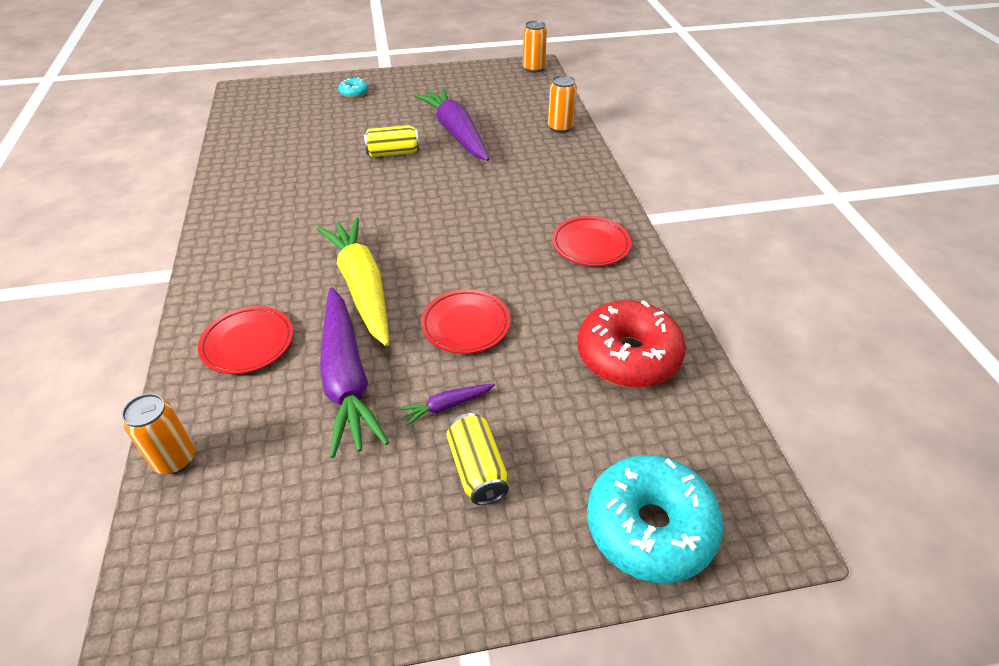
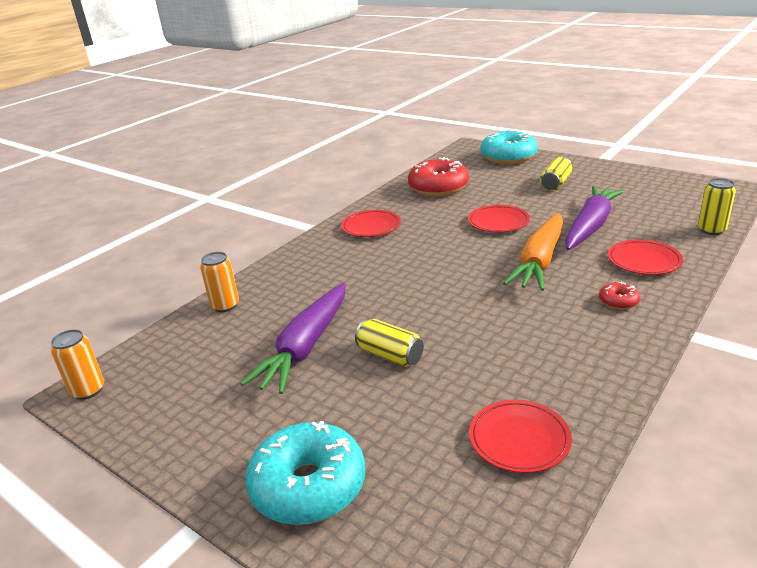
camera: 130 degrees left, 15 degrees down
orange can [121,393,195,474] -> yellow can [698,178,736,235]
yellow carrot [317,217,389,346] -> orange carrot [503,213,563,291]
turquoise donut [338,78,368,98] -> turquoise donut [245,421,365,525], size x2.26
purple carrot [399,384,495,426] -> none
none -> red plate [469,400,572,473]
none -> red donut [599,282,640,310]

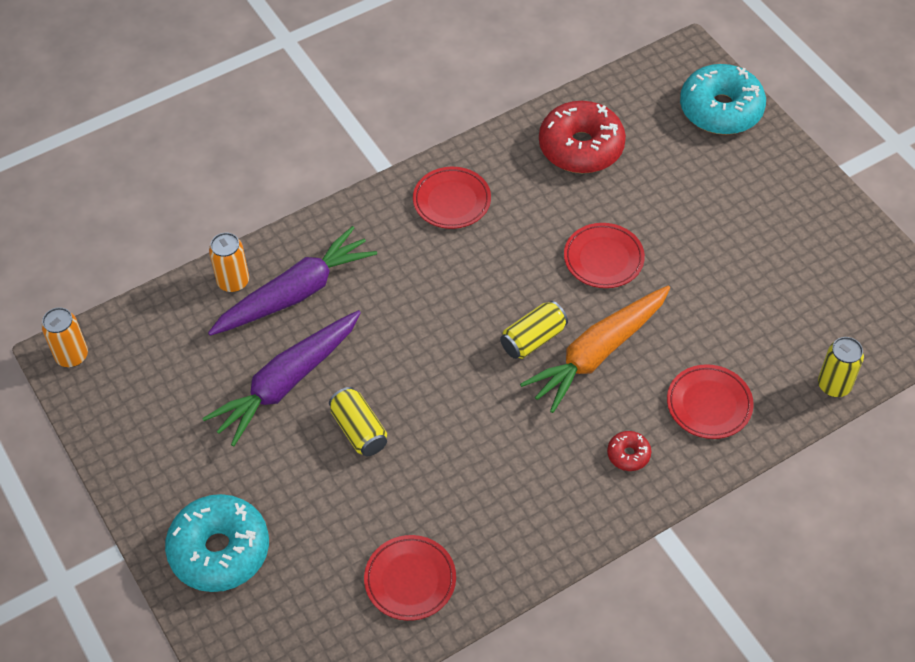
camera: 20 degrees right, 25 degrees up
yellow can [540,157,572,191] -> yellow can moved to [500,301,568,359]
purple carrot [565,186,625,250] -> purple carrot moved to [208,226,377,336]

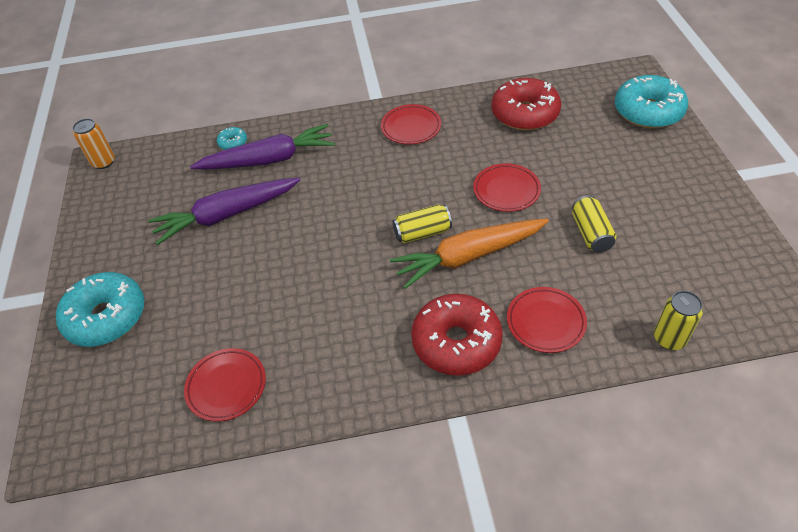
camera: 25 degrees right, 5 degrees down
orange can [209,233,249,292] -> turquoise donut [217,127,247,150]
yellow can [329,387,387,456] -> yellow can moved to [572,195,617,253]
red donut [607,431,651,471] -> red donut [411,294,503,376], size x2.26

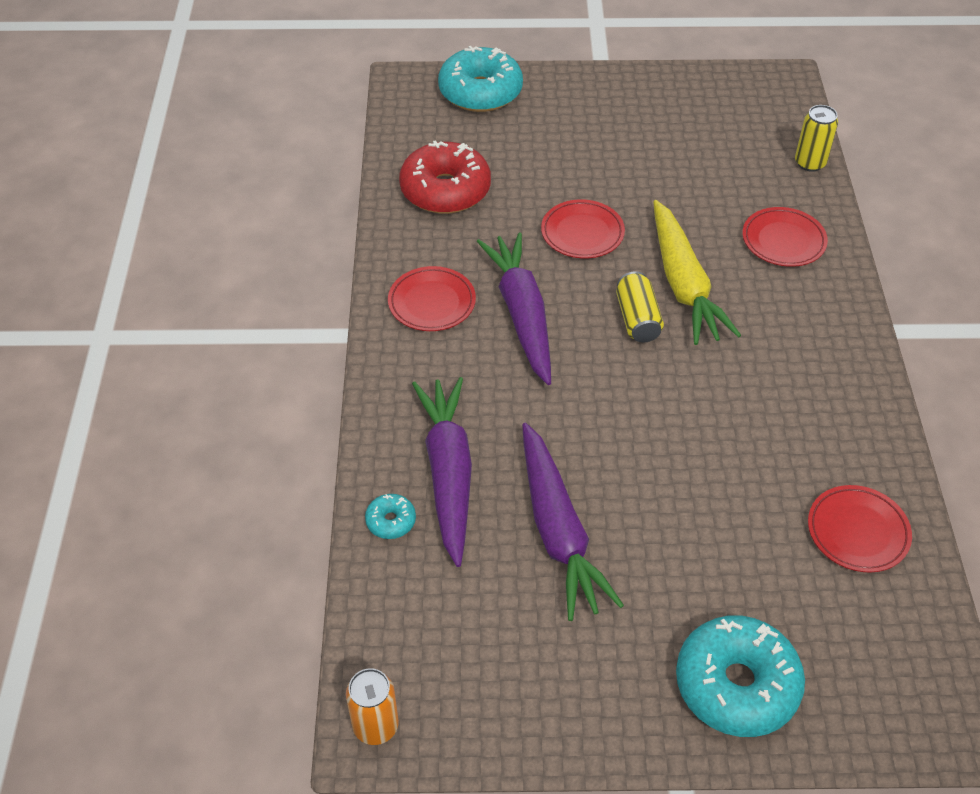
camera: 85 degrees left, 0 degrees up
orange carrot [390,219,549,289] -> yellow carrot [653,200,741,345]
red donut [411,294,503,376] -> none
yellow can [572,195,617,253] -> none
none -> purple carrot [477,232,551,385]

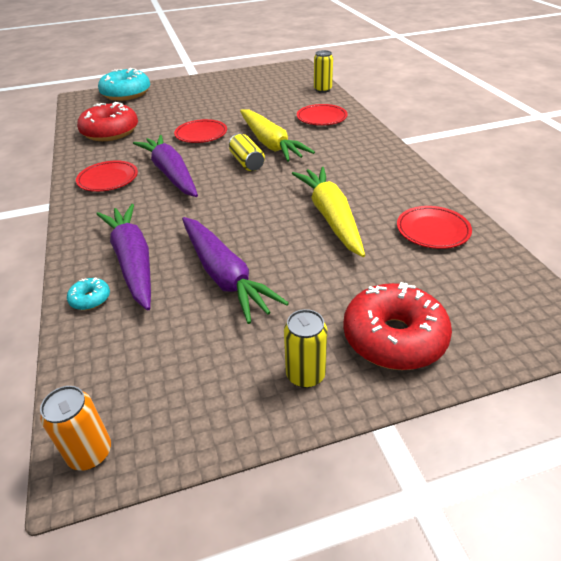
camera: 15 degrees left, 10 degrees down
turquoise donut [676,615,805,737] -> red donut [343,282,452,370]
none -> yellow can [284,309,327,388]
none -> yellow carrot [292,167,365,257]

